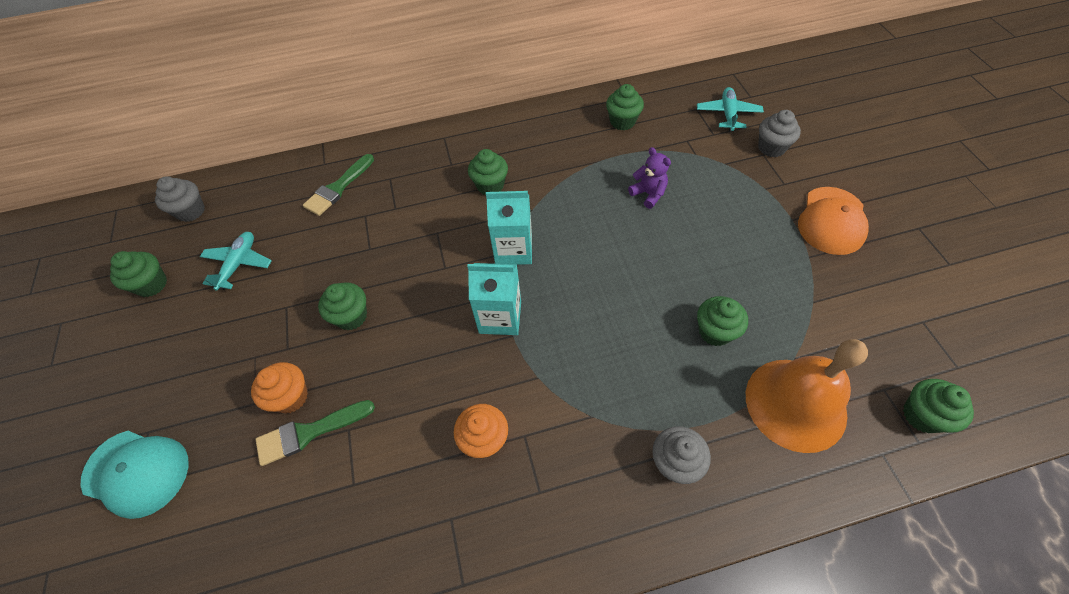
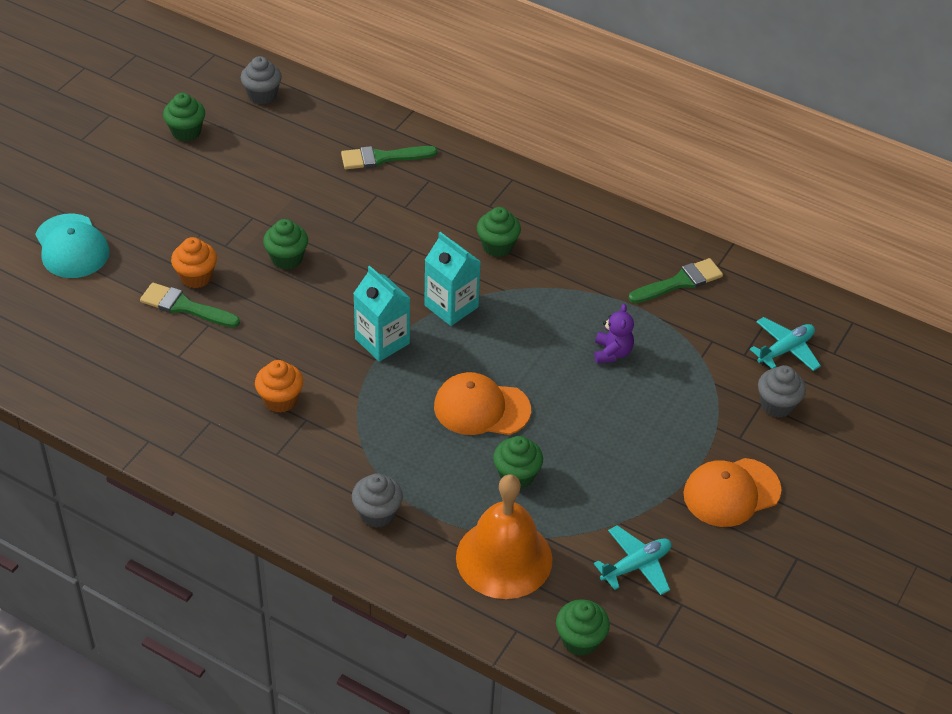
camera: 40 degrees right, 10 degrees down
turquoise plane [200,232,272,291] -> turquoise plane moved to [594,525,672,595]
green cupcake [606,84,644,130] -> green brush [629,258,723,303]
none -> orange cap [434,372,531,435]

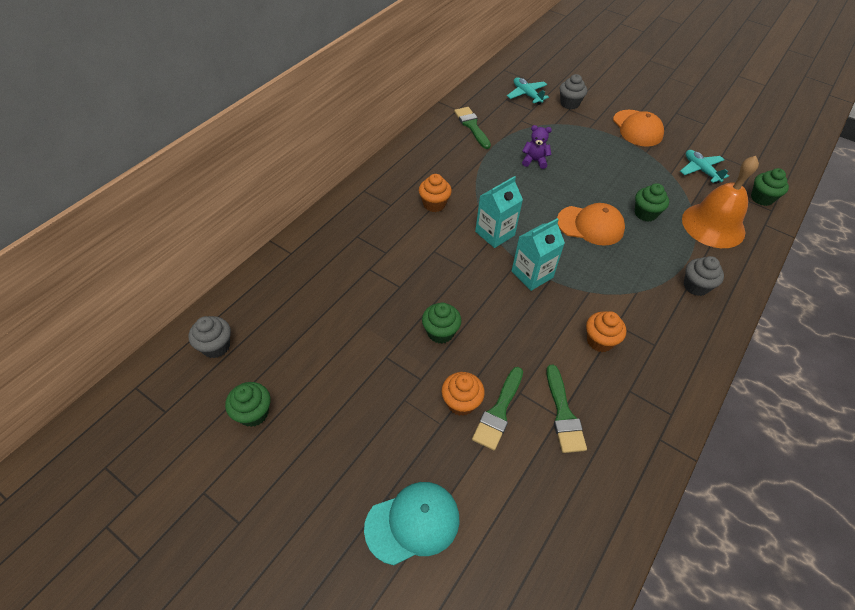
camera: 85 degrees left, 5 degrees up
green brush [341,146,437,169] -> green brush moved to [546,365,587,453]
orange cap [434,372,531,435] -> orange cap turned 90 degrees counterclockwise [557,203,625,246]
green cupcake [477,207,521,257] -> orange cupcake [419,174,452,212]

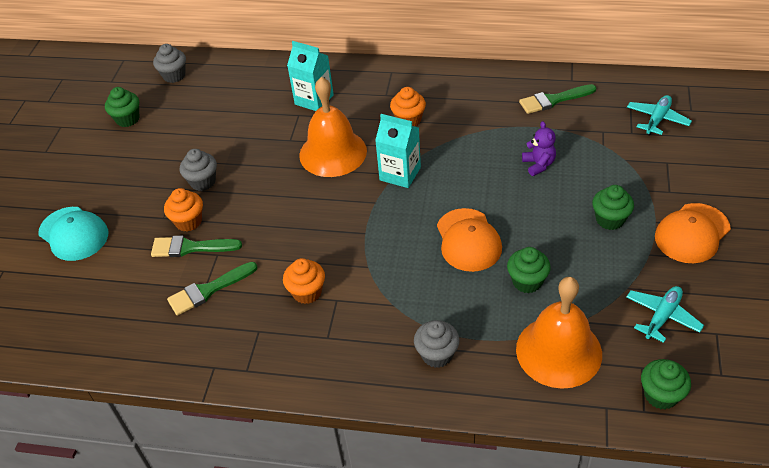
camera: 70 degrees right, 5 degrees down
green cupcake [422,302,462,344] -> green cupcake moved to [592,185,634,230]
green brush [454,107,491,149] -> green brush turned 150 degrees counterclockwise [519,84,596,114]
turquoise carton [511,218,565,291] -> turquoise carton moved to [287,41,334,111]
grey cupcake [560,74,587,109] -> grey cupcake moved to [180,149,217,191]
none -> orange bell [299,77,367,177]

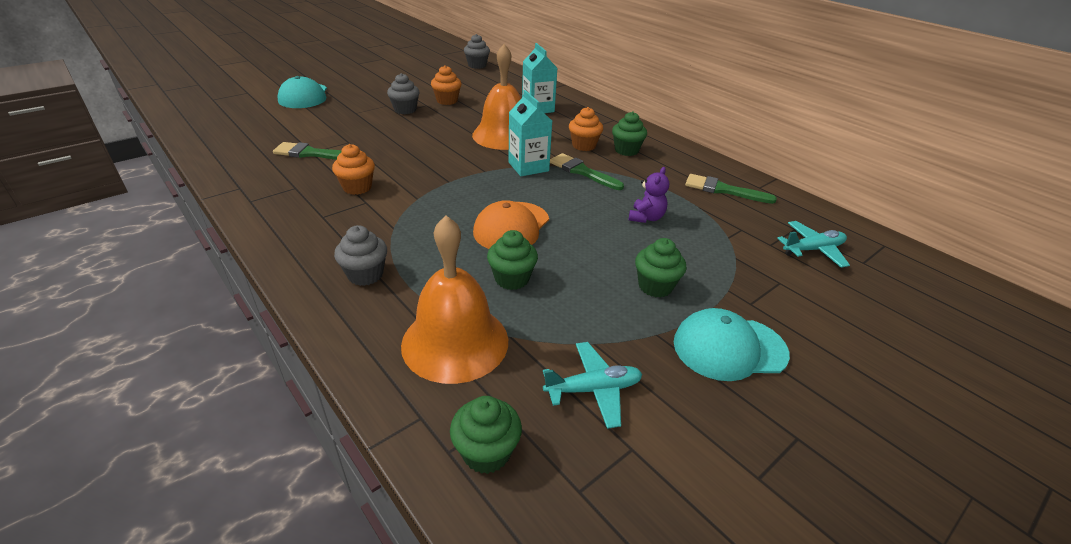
camera: 35 degrees right, 10 degrees down
green cupcake [105,87,139,127] -> green cupcake moved to [612,112,647,156]
green brush [151,235,242,257] -> green brush moved to [550,153,624,190]
orange cupcake [164,188,203,232] -> orange cupcake moved to [431,65,461,105]
orange cap [655,203,731,263] -> turquoise cap [674,308,790,381]

